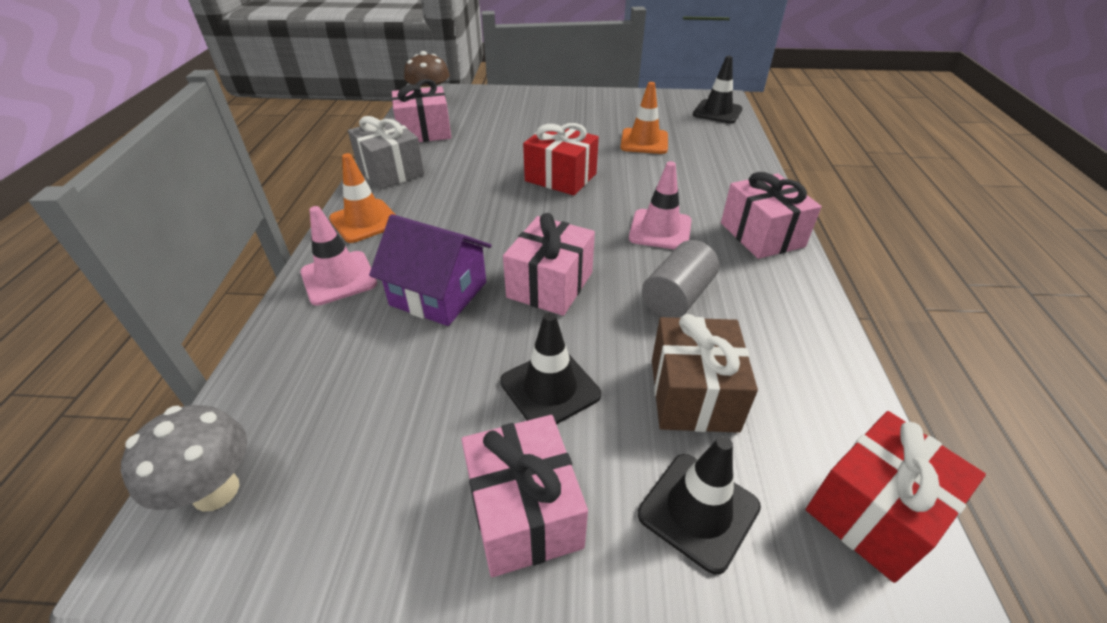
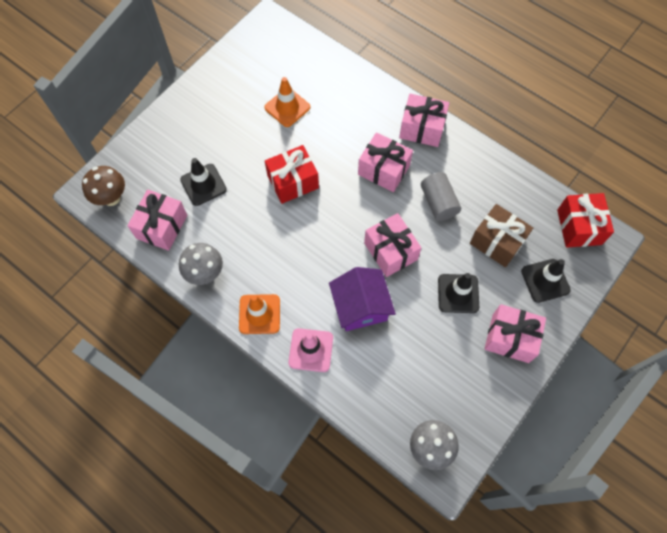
camera: 55 degrees left, 25 degrees up
grey gift [348,116,424,190] -> grey mushroom [179,243,223,285]
purple house [369,214,492,326] -> purple house turned 75 degrees counterclockwise [329,267,396,331]
pink traffic cone [629,161,692,249] -> pink gift [358,132,413,192]
black traffic cone [693,56,743,124] -> black traffic cone moved to [180,158,227,206]

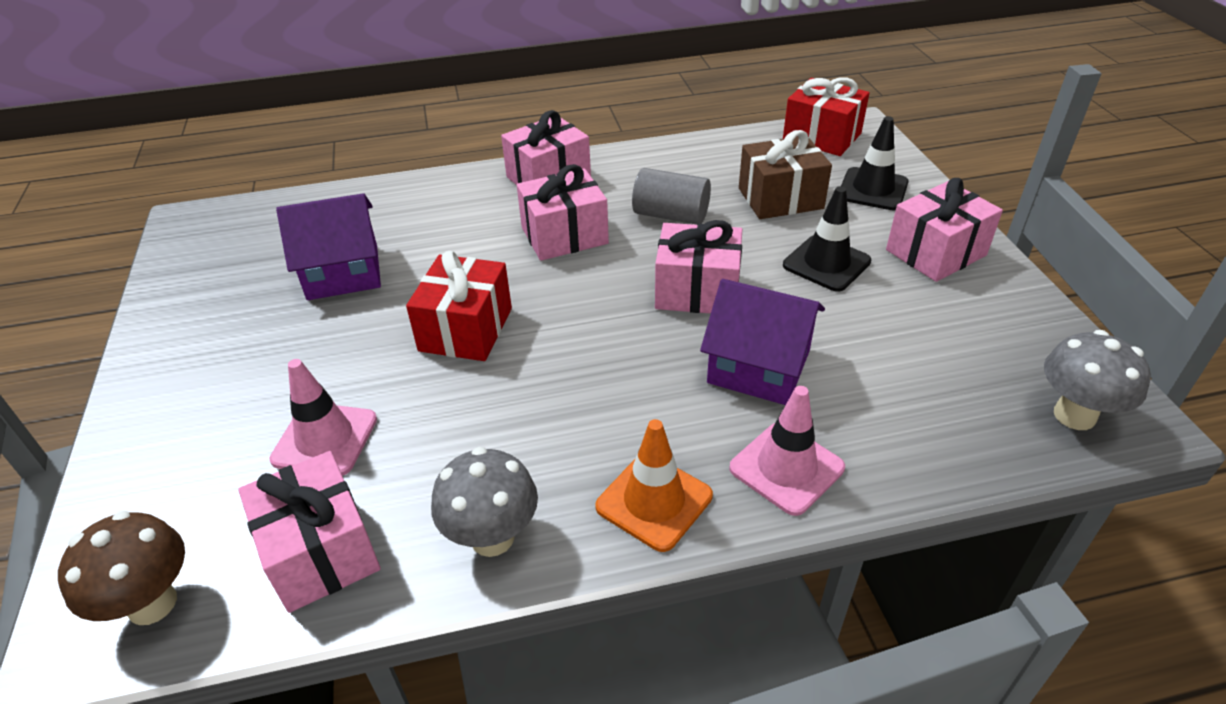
camera: 50 degrees left, 25 degrees down
black traffic cone [180,158,227,206] -> pink traffic cone [270,359,377,476]
orange traffic cone [265,77,310,127] -> purple house [276,193,381,300]

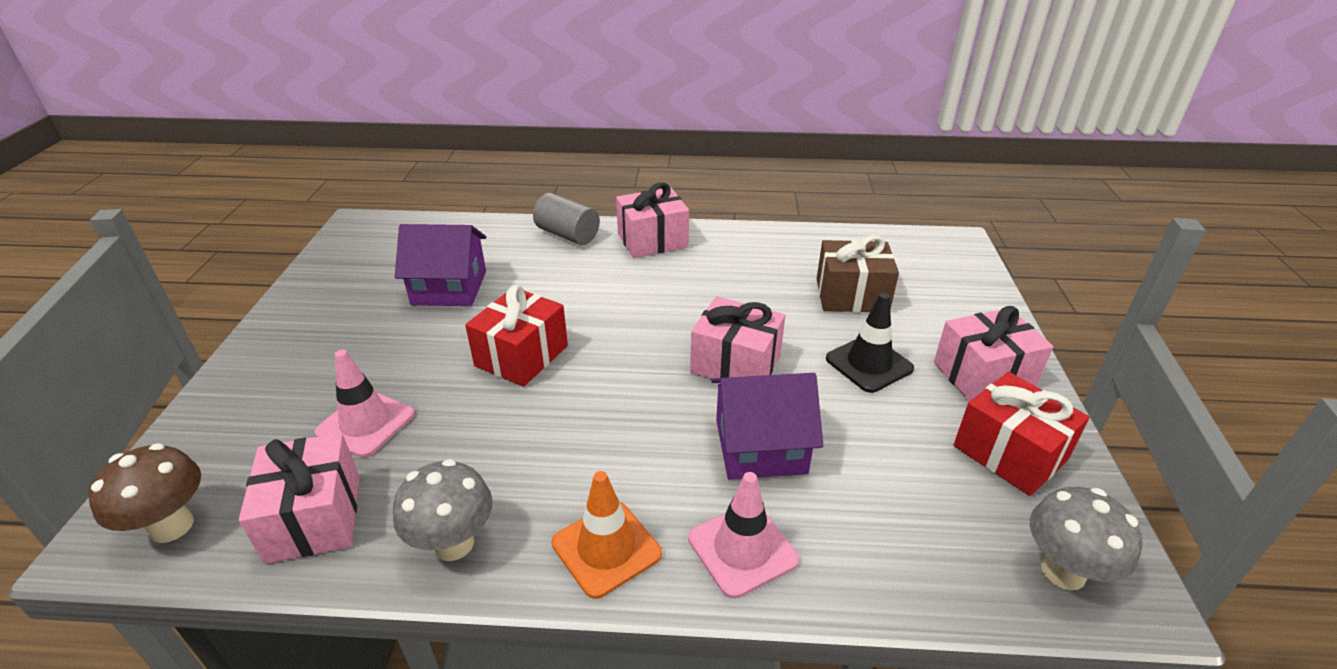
camera: 15 degrees right, 5 degrees down
pink gift [517,164,609,261] -> none
grey cylinder [632,168,711,225] -> grey cylinder moved to [533,193,600,245]
purple house [700,279,825,405] -> purple house turned 45 degrees counterclockwise [711,373,823,480]
red gift [783,77,870,156] -> red gift moved to [953,372,1090,496]
black traffic cone [841,116,909,210] -> none

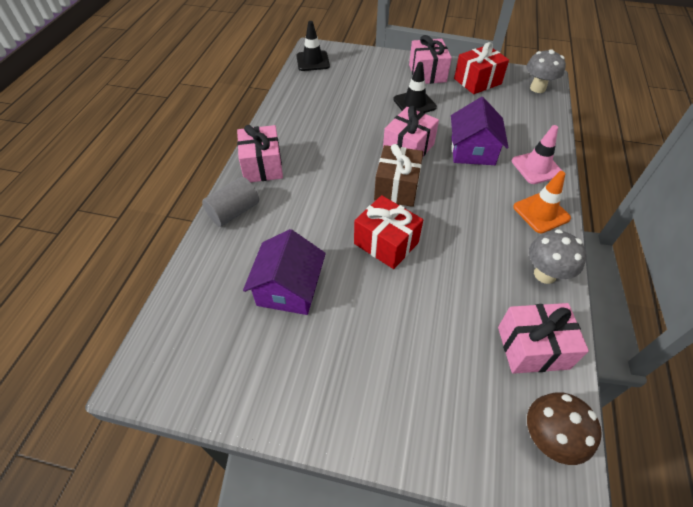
camera: 80 degrees left, 15 degrees up
pink traffic cone [314,349,415,458] -> none
brown gift [817,235,899,312] -> brown gift moved to [374,144,423,207]
none -> black traffic cone [296,21,330,71]

